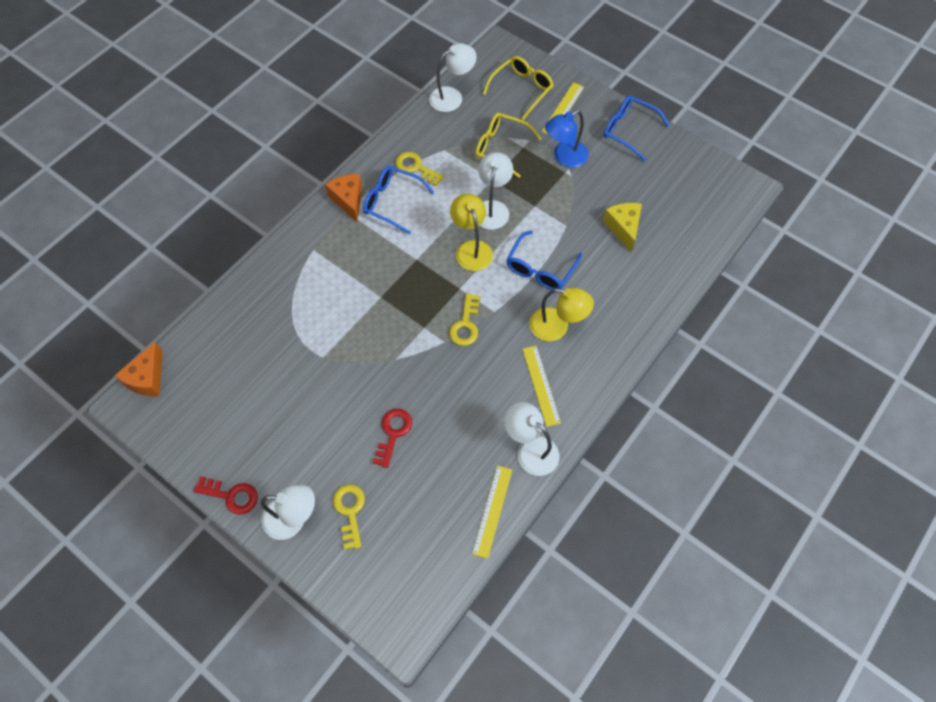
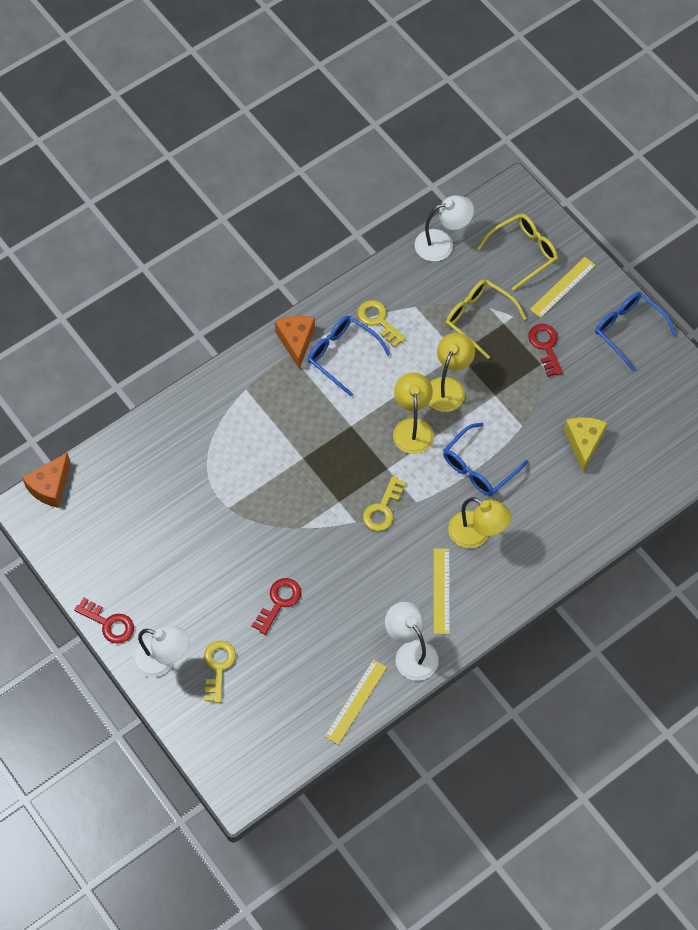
camera: 15 degrees right, 0 degrees up
white lamp [478,152,513,230] -> yellow lamp [429,333,475,412]
blue lamp [545,110,589,168] -> red key [528,324,563,377]

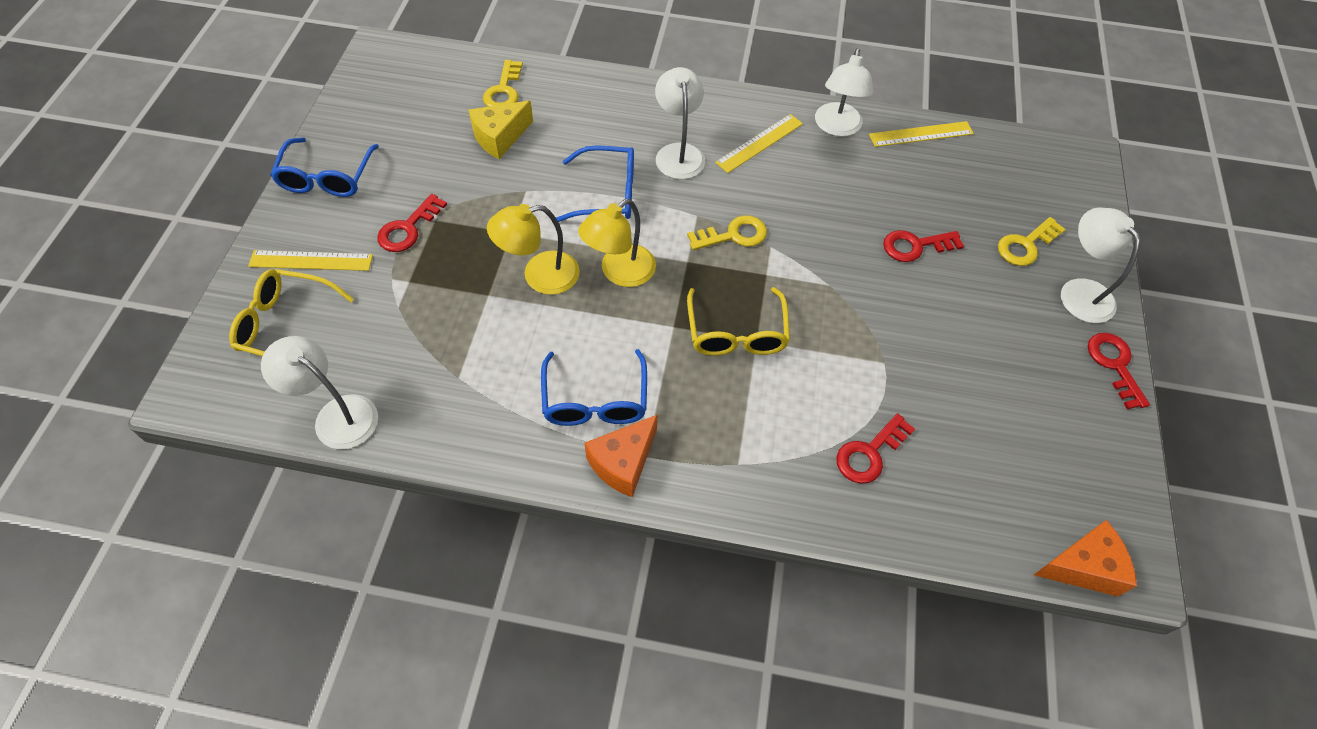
camera: 135 degrees left, 5 degrees down
yellow key [357,300,406,348] -> yellow key moved to [483,60,523,107]
yellow glasses [446,279,527,359] -> yellow glasses moved to [687,287,790,356]
yellow lamp [448,497,511,548] -> white lamp [655,67,705,179]
none -> red key [836,413,915,484]

